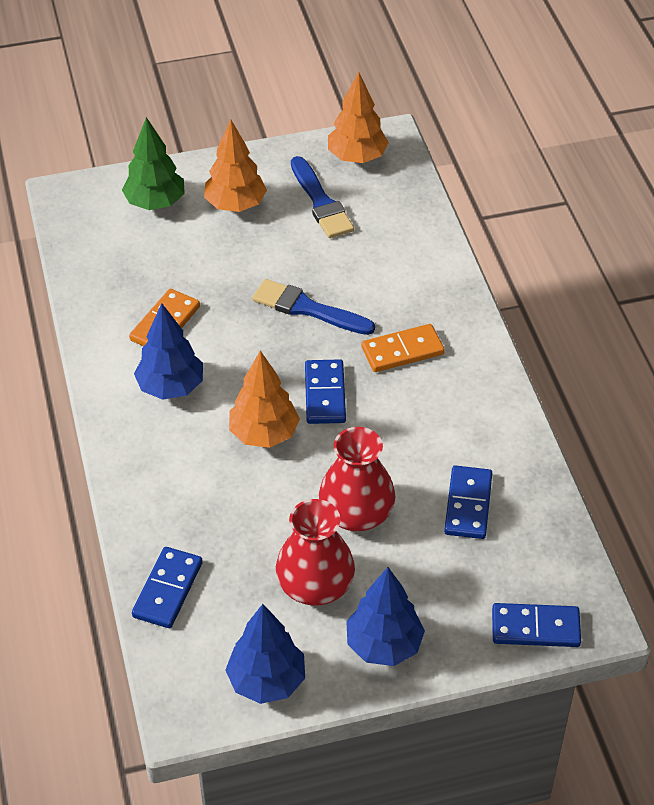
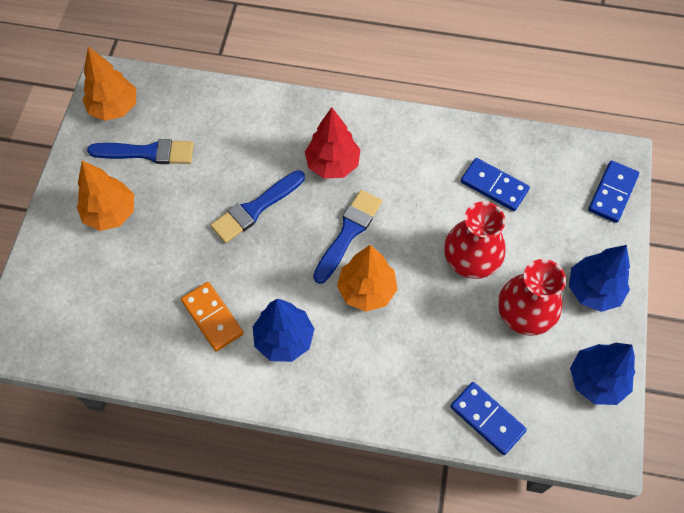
camera: 65 degrees left, 15 degrees up
green tree [122,117,185,210] -> none
blue domino [305,359,346,424] -> blue brush [313,190,382,284]
orange domino [361,324,445,372] -> red tree [305,107,360,178]

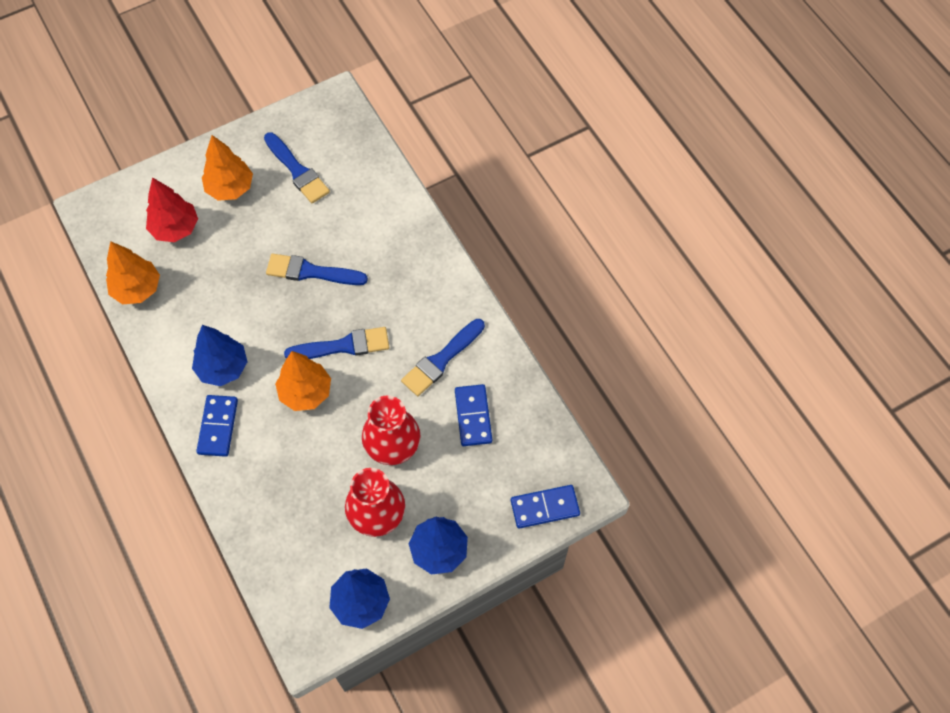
camera: 50 degrees right, 0 degrees up
orange tree [83,47,136,121] -> orange tree moved to [106,241,160,304]
orange domino [181,282,244,351] -> none
red tree [305,107,360,178] -> red tree moved to [146,177,198,242]
blue domino [450,382,527,455] -> blue domino moved to [196,395,238,457]
none -> blue brush [401,319,485,396]

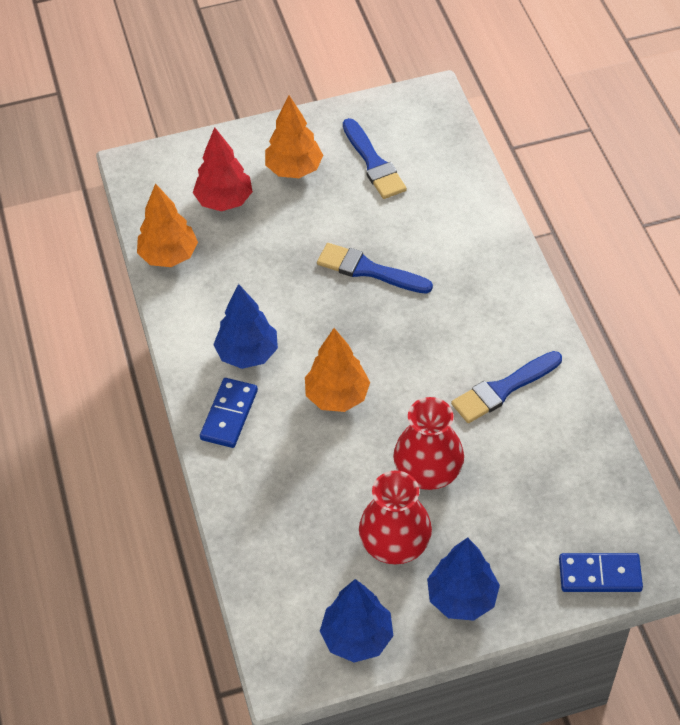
camera: 15 degrees right, 10 degrees down
blue brush [284,327,389,359] -> none
blue domino [455,384,492,446] -> none

